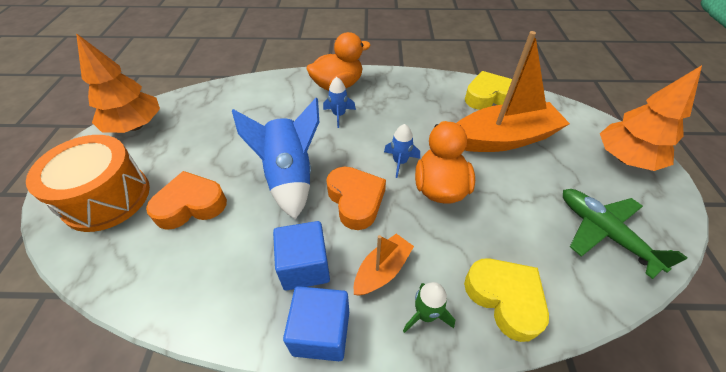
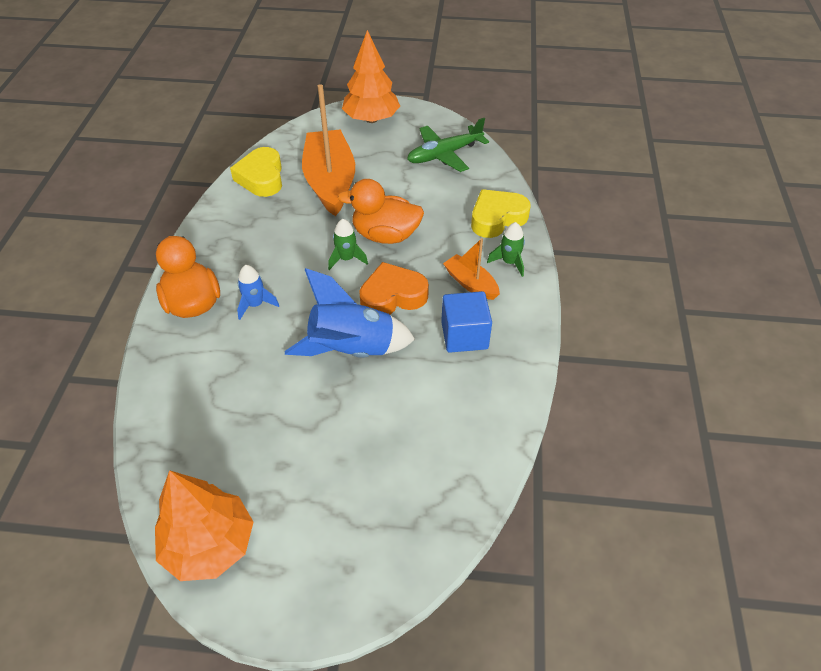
camera: 85 degrees left, 0 degrees up
orange drum [26,135,150,232] -> none
orange heart [146,171,227,230] -> none
blue cube [283,286,349,361] -> none
blue rocket [384,124,420,178] -> green rocket [328,219,368,270]

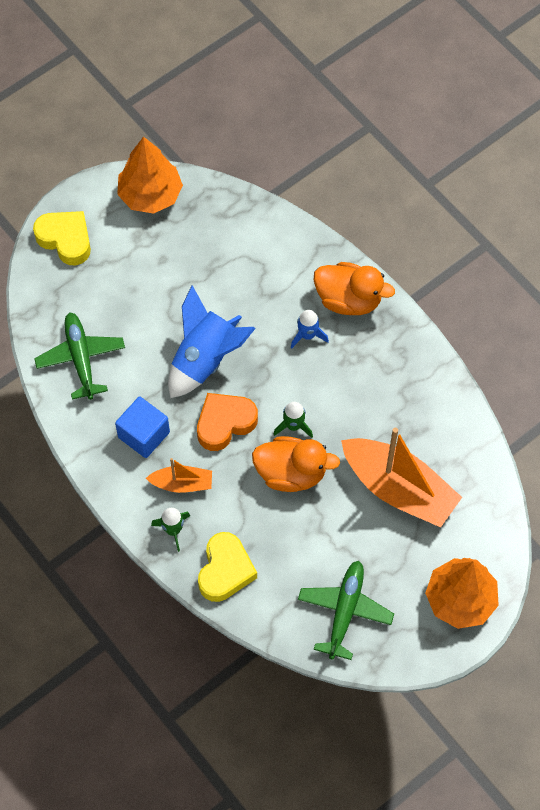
camera: 135 degrees right, 15 degrees up
yellow heart [230,147,282,197] -> yellow heart moved to [33,211,91,265]
orange duck [338,179,424,244] -> orange duck turned 45 degrees clockwise [252,436,340,492]
orange heart [359,262,429,315] -> orange heart turned 150 degrees counterclockwise [197,393,258,451]
none -> green plane [34,313,125,400]

